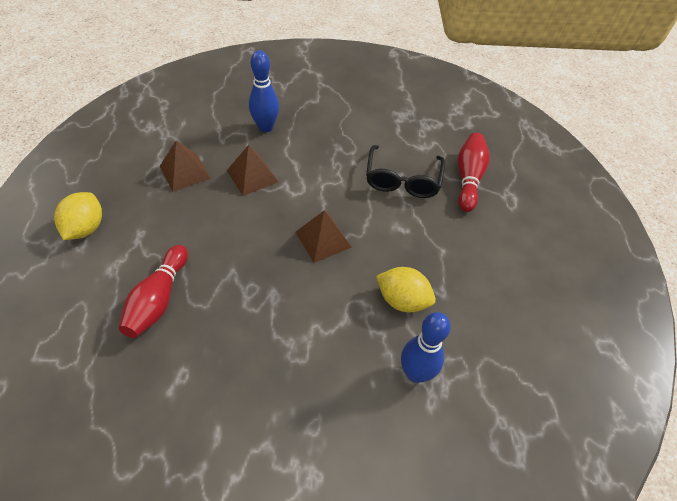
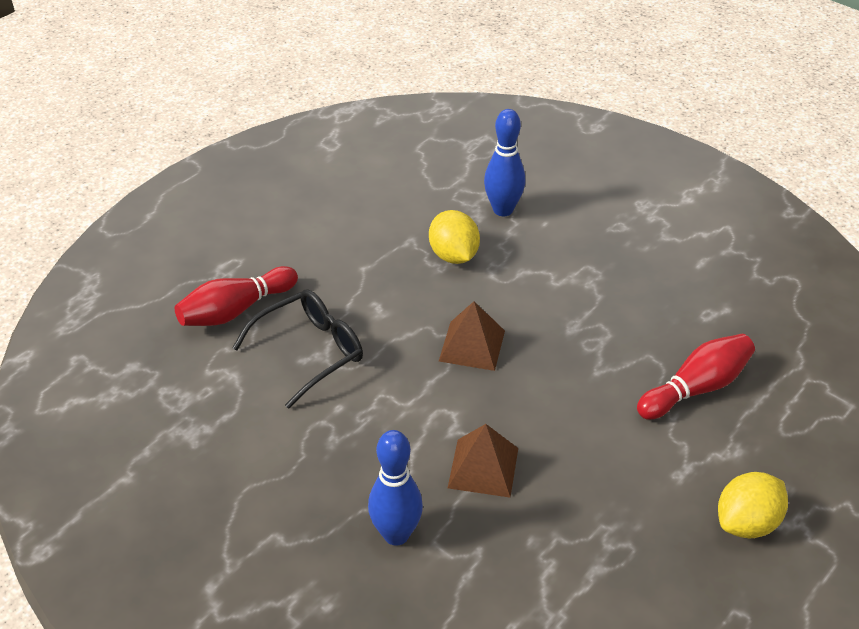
camera: 135 degrees left, 10 degrees down
brown pyramid [160,140,210,192] -> none

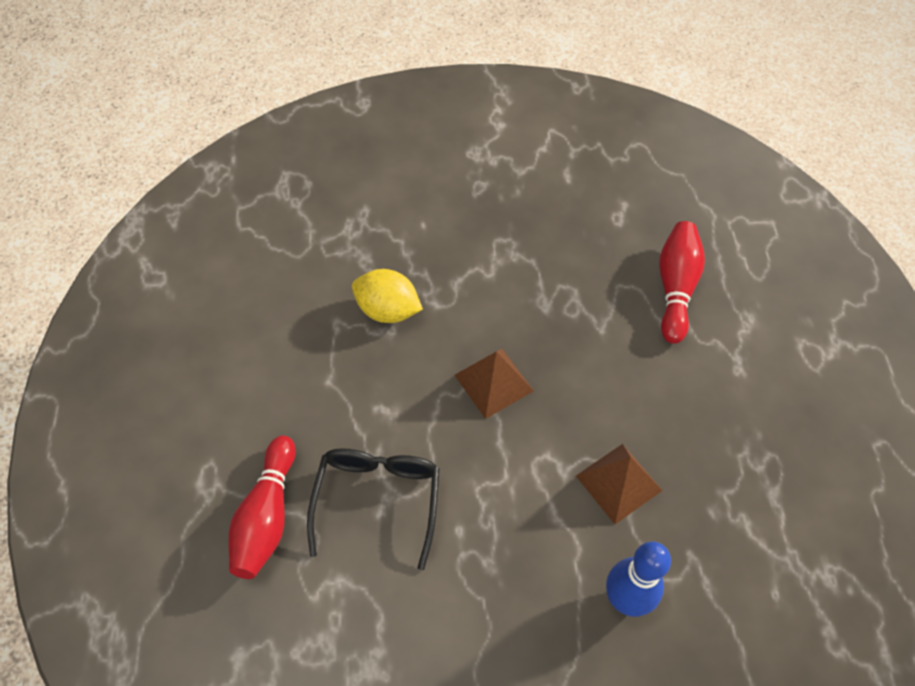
camera: 45 degrees left, 15 degrees up
blue bowling pin [484,109,525,216] -> none
yellow lemon [718,472,788,538] -> none

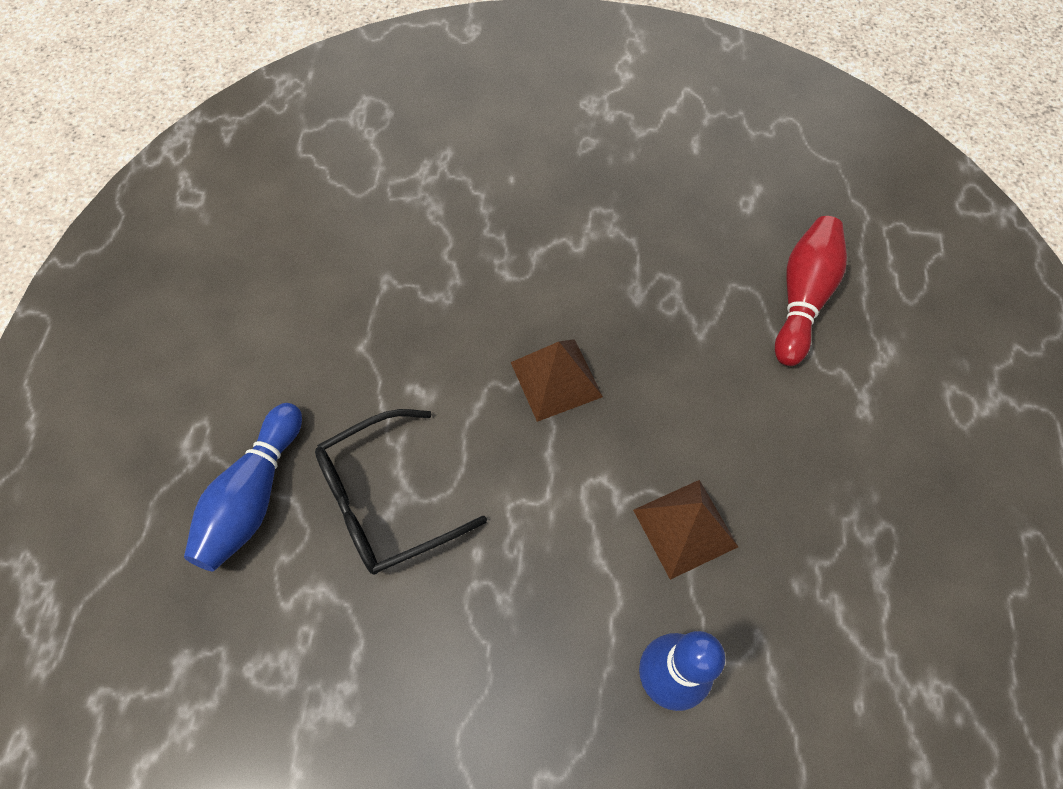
camera: 10 degrees right, 5 degrees up
red bowling pin [228,435,296,579] -> blue bowling pin [184,403,302,571]
black glasses [307,448,440,570] -> black glasses turned 135 degrees counterclockwise [315,409,487,575]
yellow lemon [352,269,423,323] -> none

